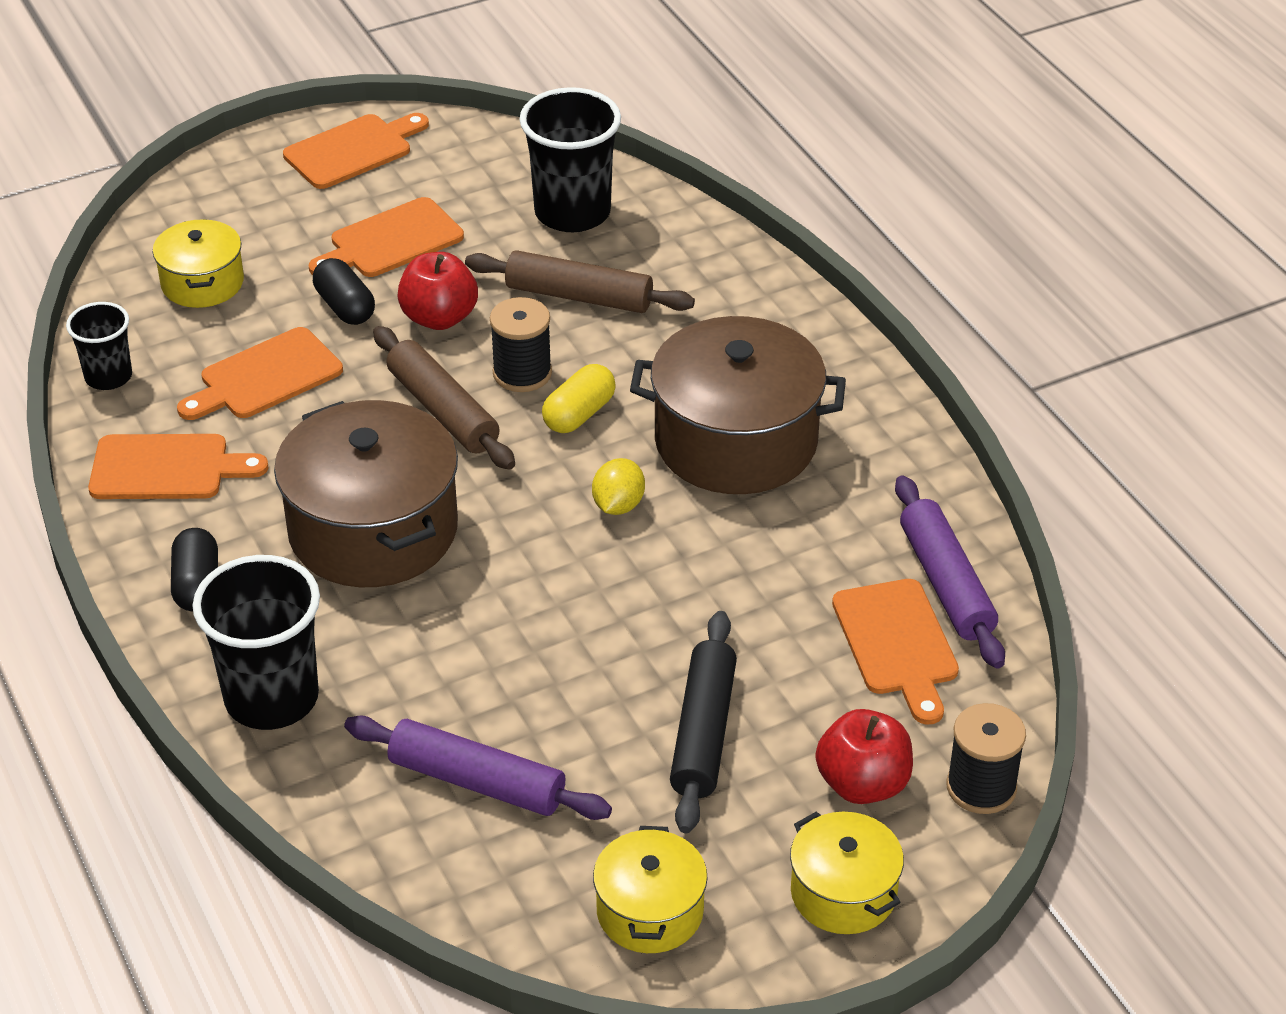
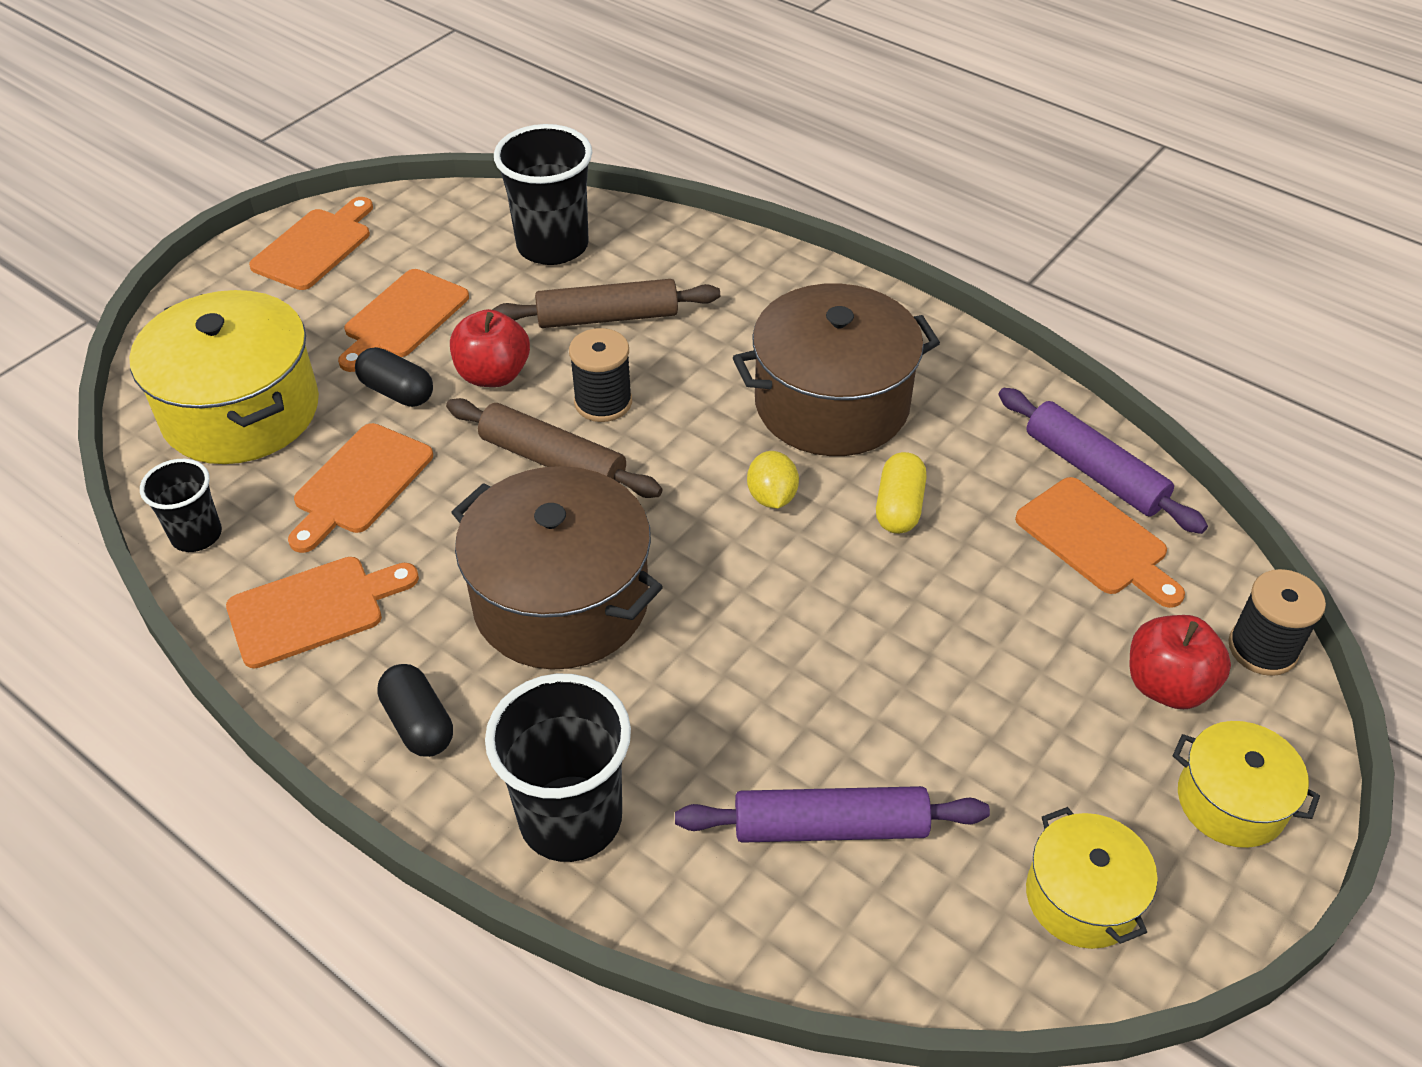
camera: 25 degrees left, 5 degrees up
yellow pot [153,219,244,308] -> yellow pot [129,290,319,464], size x1.84
yellow capsule [542,364,616,433] -> yellow capsule moved to [876,452,926,534]
black rolling pin [670,611,737,833] -> none

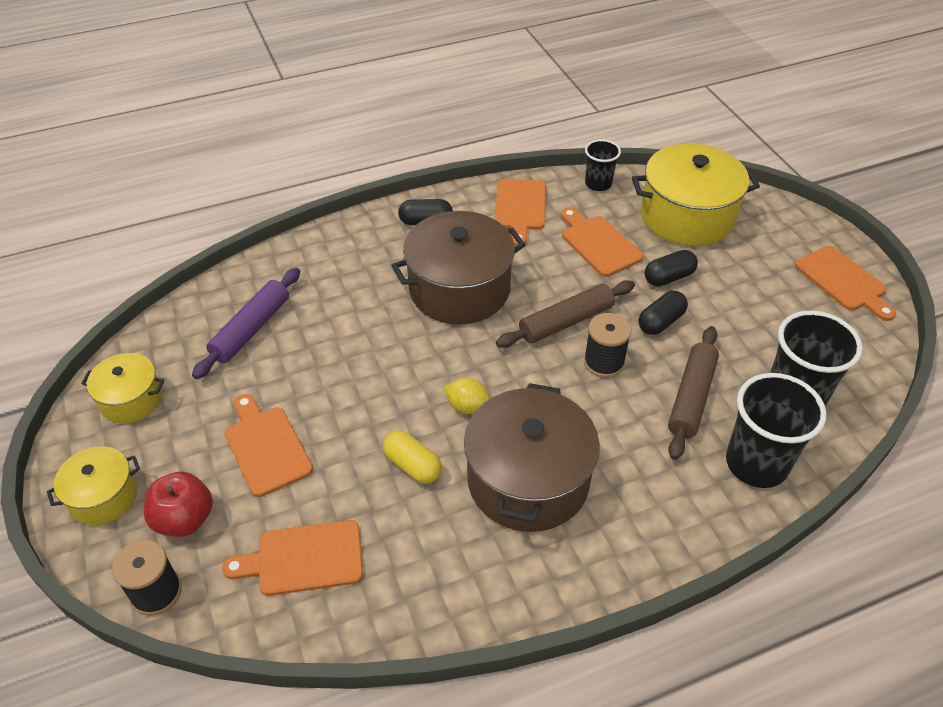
camera: 120 degrees right, 0 degrees up
orange cutting board [338,269,469,372] -> orange cutting board moved to [225,394,313,497]
red apple [450,309,530,387] -> black capsule [639,291,688,335]
black cup [485,674,631,862] -> black cup moved to [726,373,827,488]
purple rolling pin [998,388,1208,534] -> none

